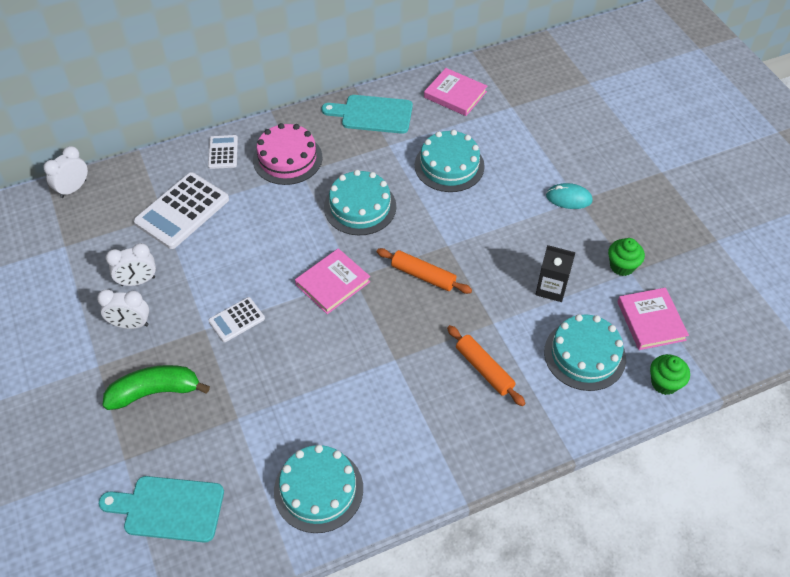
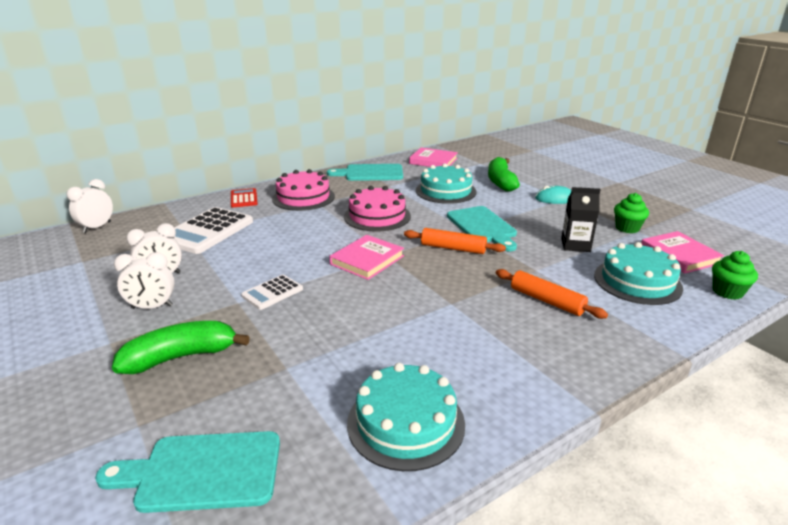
camera: 10 degrees left, 25 degrees down
white calculator [208,135,238,169] -> red calculator [231,188,258,208]
turquoise cake [324,170,396,235] -> pink cake [344,186,411,232]
none -> turquoise cutting board [447,206,517,252]
none -> green banana [488,157,520,192]

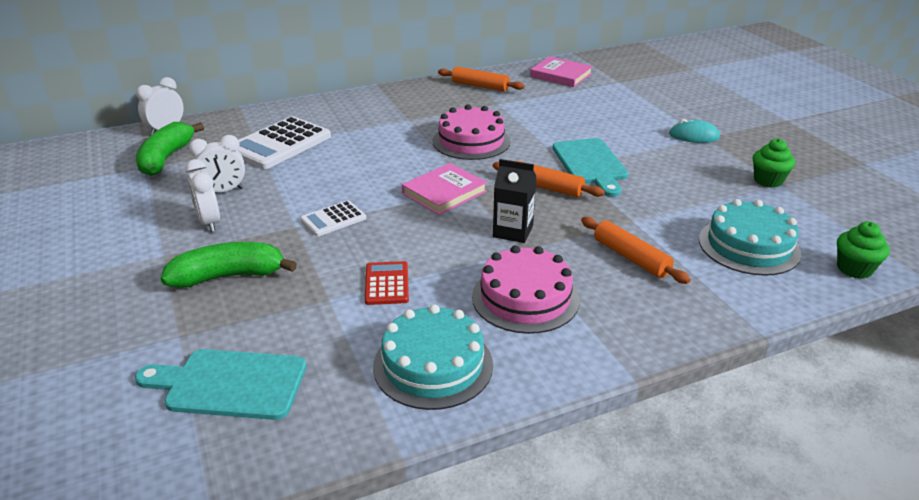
camera: 10 degrees right, 5 degrees up
white clock [114,252,175,309] -> white clock turned 60 degrees clockwise [185,159,220,232]
red calculator [231,188,258,208] -> red calculator moved to [365,261,409,305]
pink cake [272,169,335,211] -> pink cake moved to [472,245,580,334]
turquoise cutting board [327,164,403,181] -> orange rolling pin [438,67,525,92]
turquoise cake [416,163,477,204] -> none
green banana [488,157,520,192] -> green banana moved to [136,122,204,176]
black carton [561,187,601,252] -> black carton moved to [493,159,536,243]
pink book [641,231,724,274] -> none

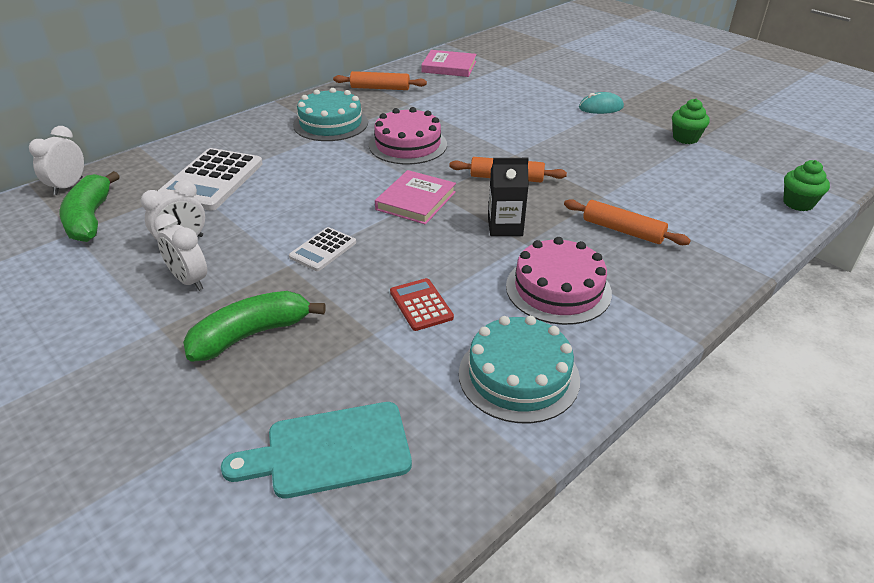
camera: 20 degrees left, 5 degrees up
turquoise cutting board [553,138,628,197] -> none
turquoise cake [699,199,801,276] -> turquoise cake moved to [293,88,368,141]

